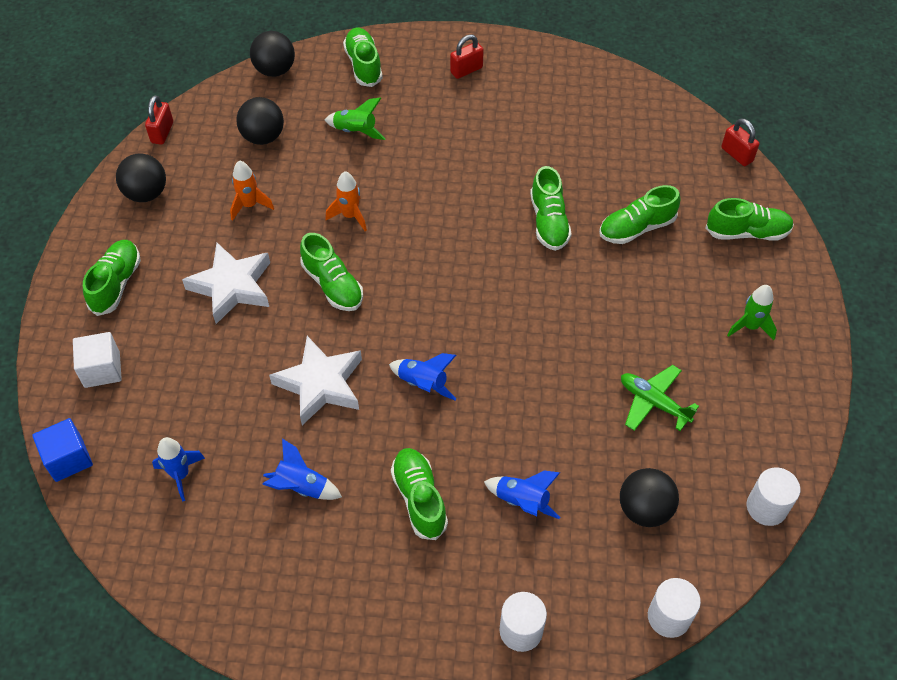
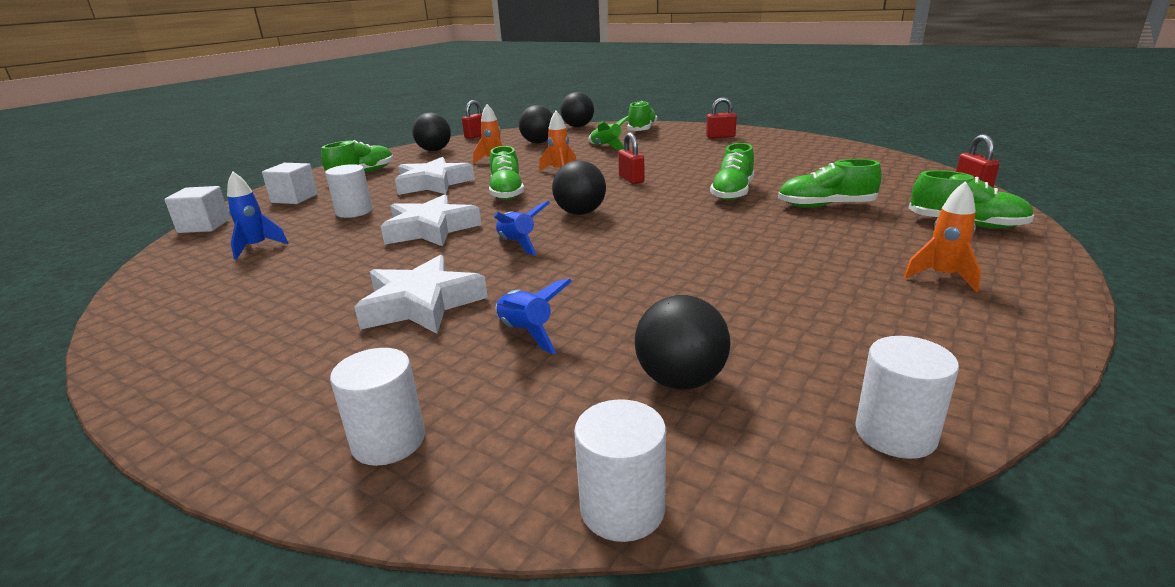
camera: 30 degrees right, 30 degrees down
blue cube [32,418,93,482] -> white cube [165,186,230,233]
blue rocket [262,439,342,500] -> none
green shoe [391,448,448,540] -> white star [354,255,488,334]
green plane [621,365,699,431] -> none
green rocket [727,285,777,340] -> orange rocket [904,181,981,292]
none -> white cylinder [325,164,372,218]
none -> black ball [552,160,606,215]
none -> red padlock [618,133,644,184]

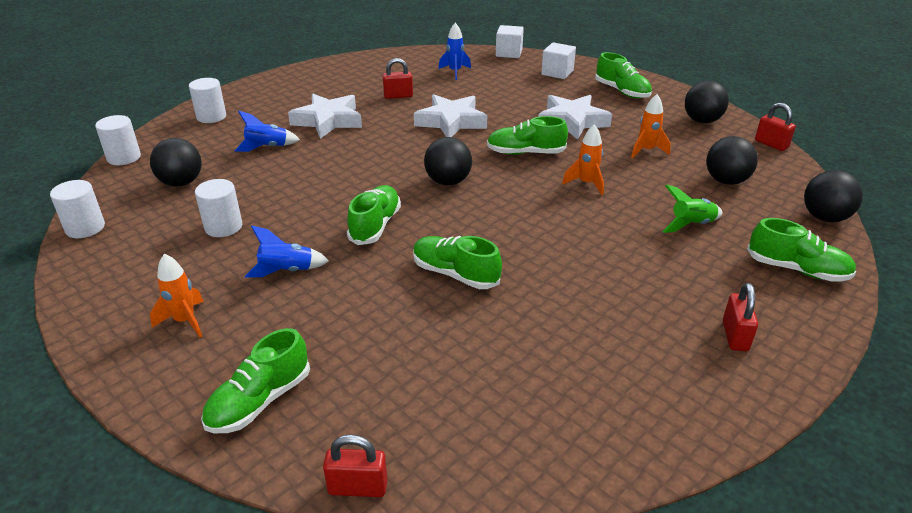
camera: 100 degrees right, 10 degrees up
white cylinder [325,164,372,218] -> white cylinder moved to [195,179,242,237]
blue rocket [494,201,550,255] -> blue rocket moved to [245,226,329,278]
red padlock [618,133,644,184] -> red padlock moved to [383,58,413,99]
green shoe [778,159,882,208] -> green shoe moved to [347,185,401,245]

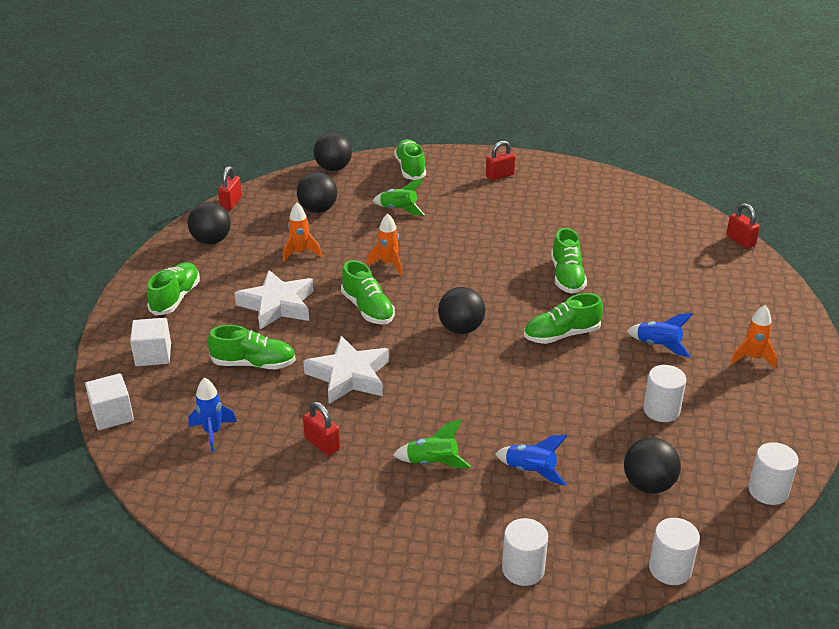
camera: 125 degrees left, 0 degrees up
green shoe [201,328,310,433] -> green shoe moved to [208,325,296,369]
white star [288,94,362,139] -> green rocket [393,419,471,468]

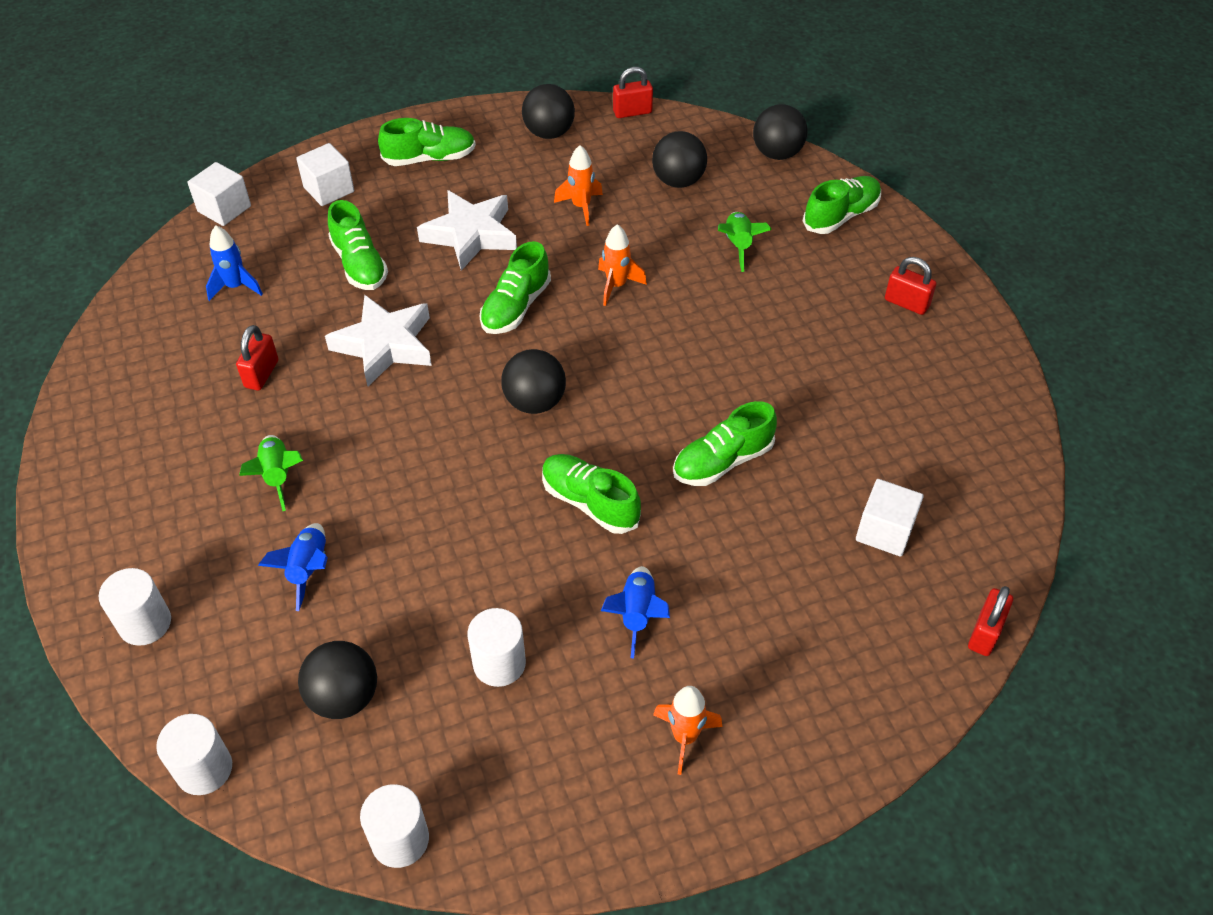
camera: 60 degrees right, 15 degrees up
none -> white cube [856,479,924,557]

